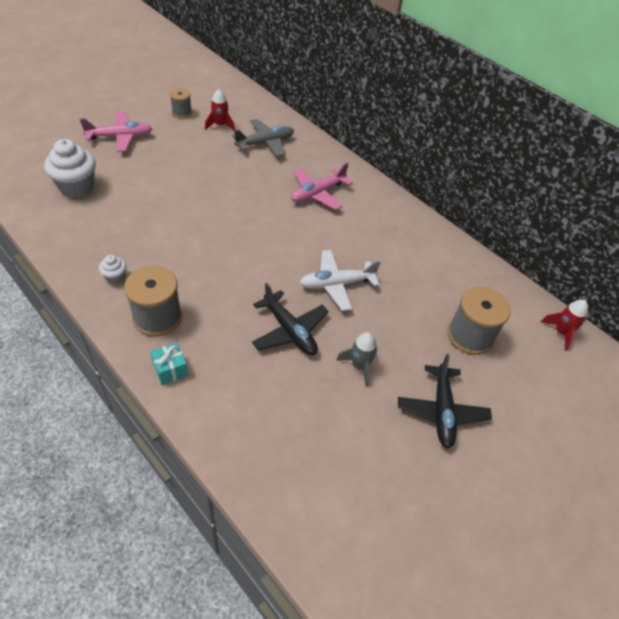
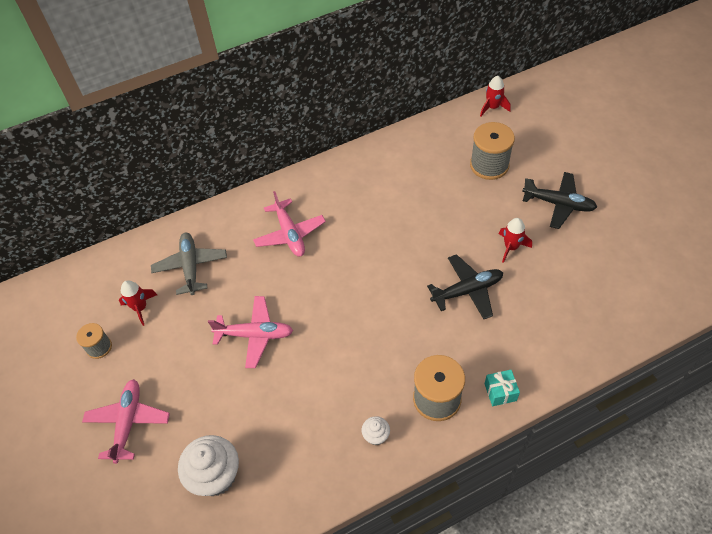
camera: 65 degrees left, 5 degrees up
white plane [300,250,381,311] -> none
grey rocket [336,332,377,387] -> red rocket [499,218,532,263]
none -> pink plane [208,296,293,368]

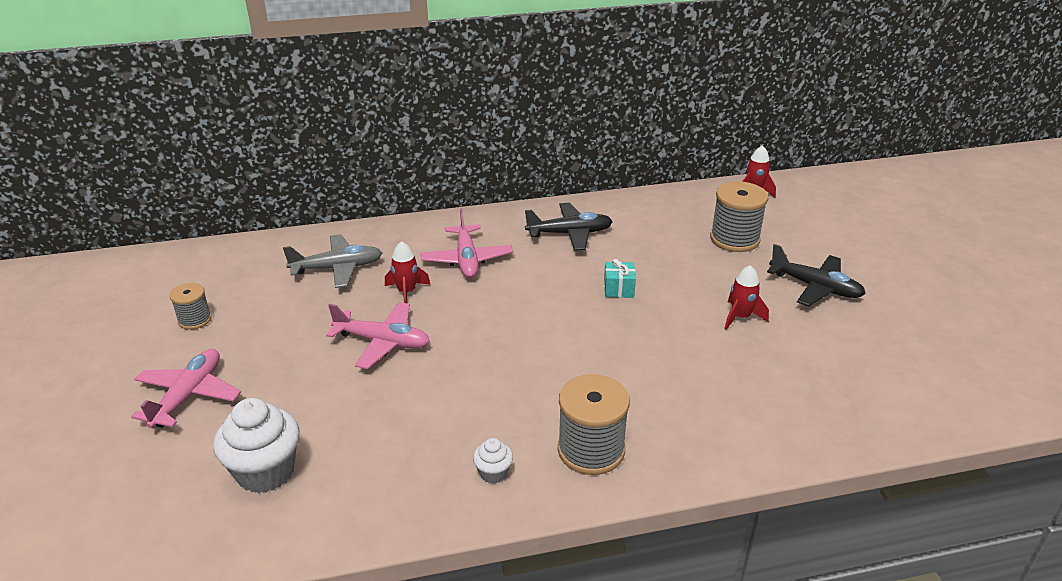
camera: 10 degrees right, 20 degrees down
red rocket [119,280,157,326] -> red rocket moved to [385,241,431,303]
grey plane [151,233,227,295] -> grey plane turned 75 degrees clockwise [283,234,382,288]
black plane [427,254,503,319] -> black plane moved to [525,203,613,251]
turquoise gift [485,370,520,406] -> turquoise gift moved to [604,259,636,298]

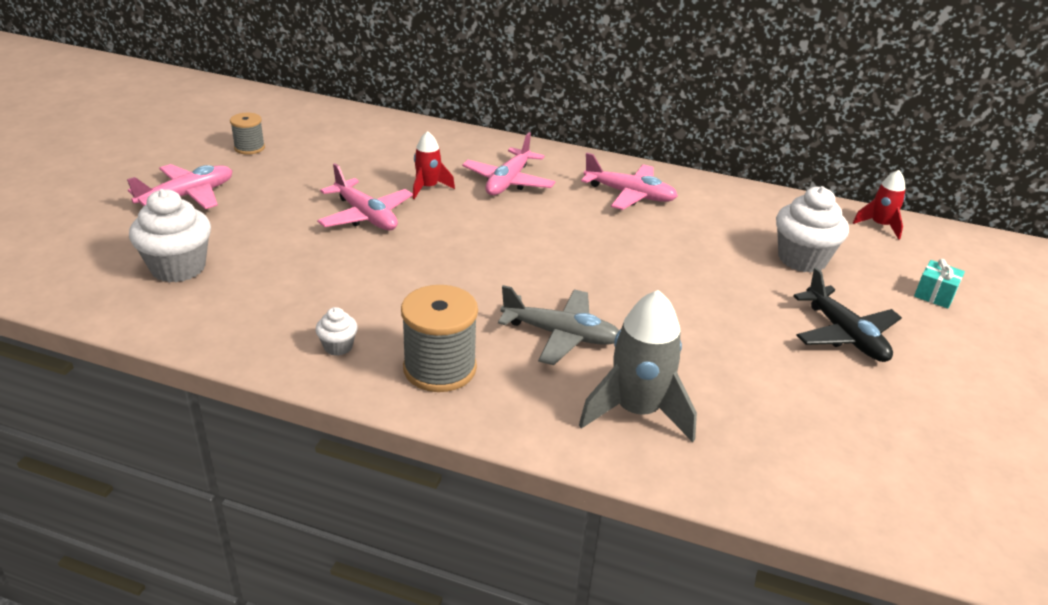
camera: 30 degrees right, 0 degrees up
grey plane [283,234,382,288] -> grey plane moved to [498,285,619,365]
black plane [525,203,613,251] -> pink plane [581,153,678,210]
turquoise gift [604,259,636,298] -> turquoise gift moved to [914,259,965,309]
grey spool [710,181,768,252] -> white cupcake [776,186,849,273]
red rocket [724,265,769,330] -> none
none -> grey rocket [579,290,697,442]

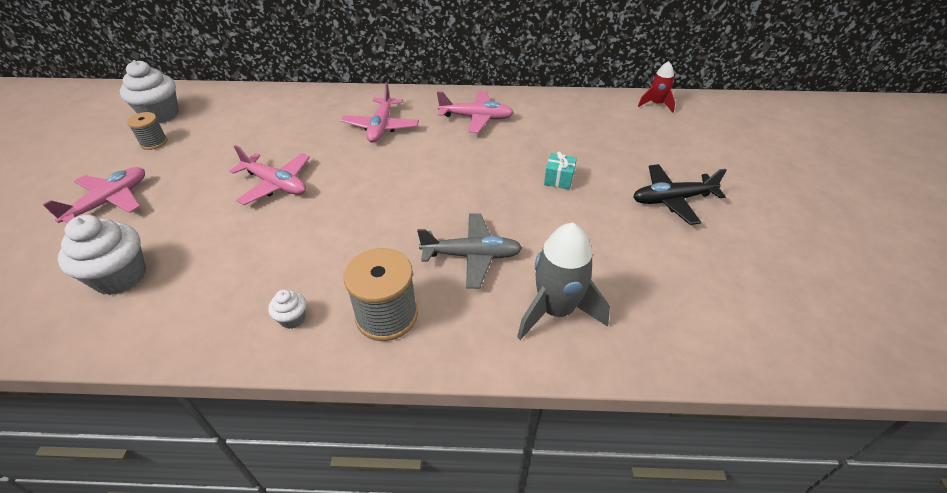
camera: 15 degrees left, 10 degrees up
red rocket [413,131,455,199] -> none
white cupcake [776,186,849,273] -> white cupcake moved to [120,60,179,123]
black plane [793,267,902,362] -> black plane turned 120 degrees clockwise [633,164,727,225]
turquoise gift [914,259,965,309] -> turquoise gift moved to [544,152,577,190]

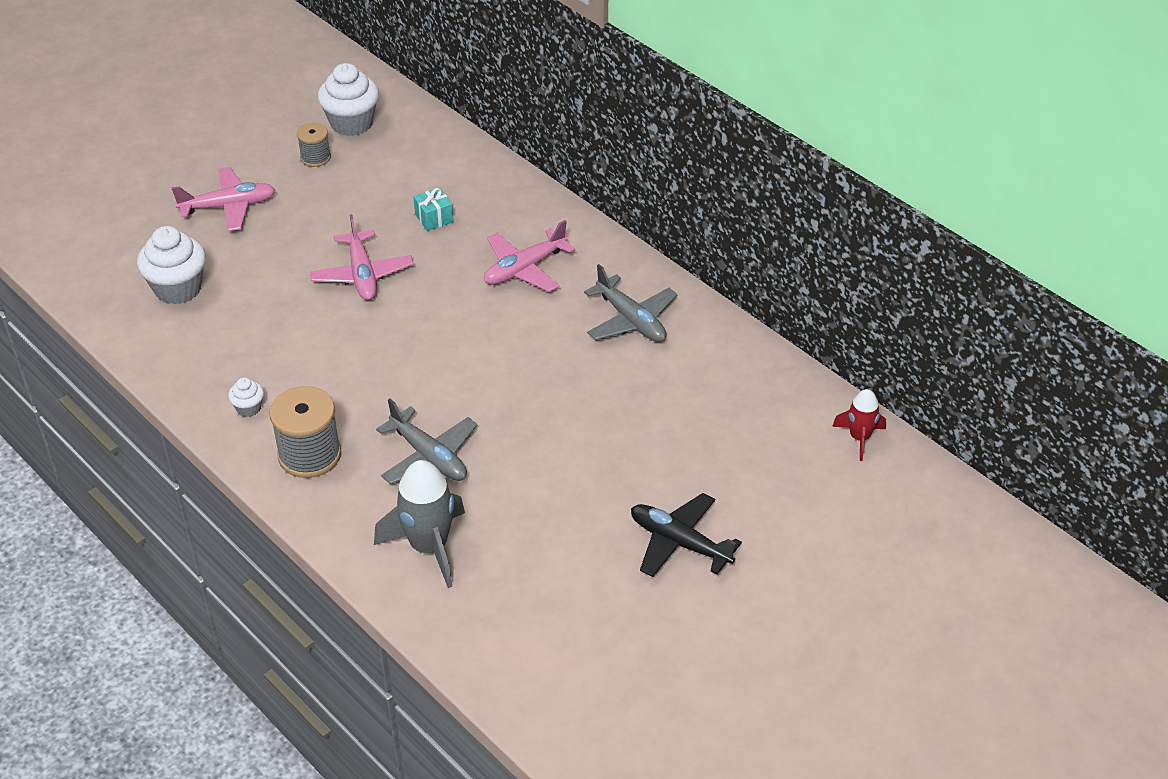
camera: 45 degrees right, 0 degrees up
pink plane [437,91,514,133] -> grey plane [584,264,677,342]
turquoise gift [544,152,577,190] -> turquoise gift moved to [413,187,453,231]

